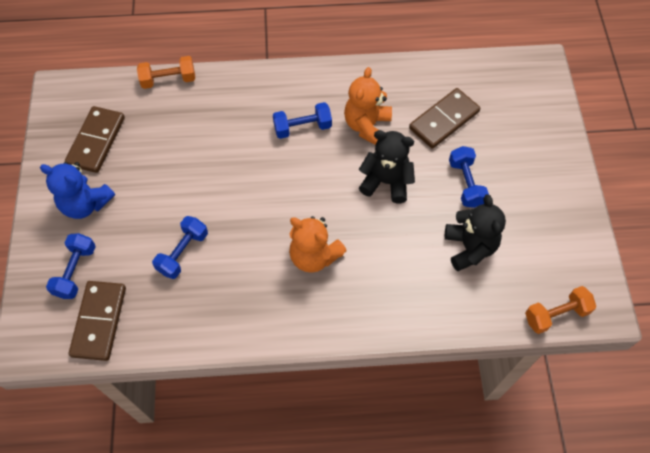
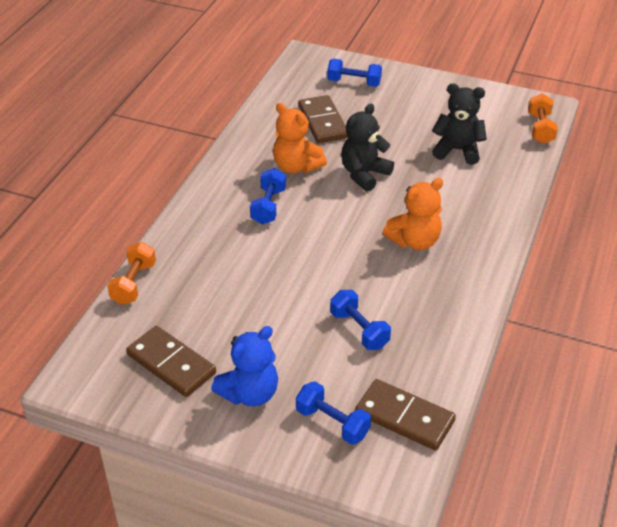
camera: 65 degrees left, 20 degrees down
blue dumbbell [449,146,489,208] -> blue dumbbell moved to [327,59,382,87]

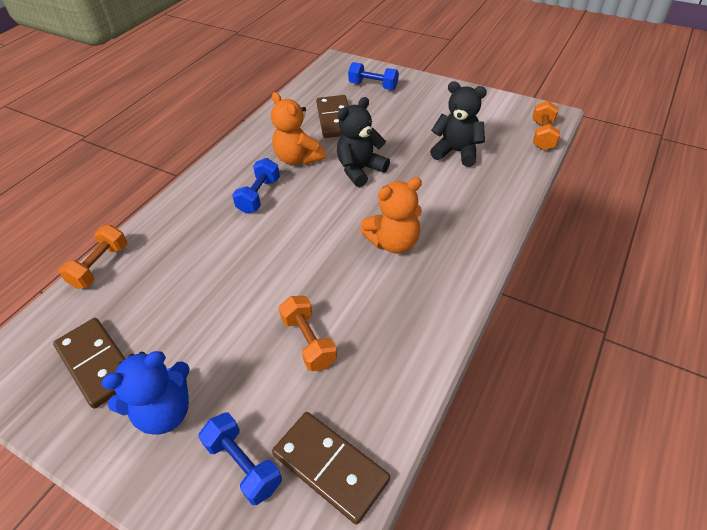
camera: 10 degrees right, 5 degrees up
blue dumbbell [330,290,391,350] -> orange dumbbell [279,296,337,371]

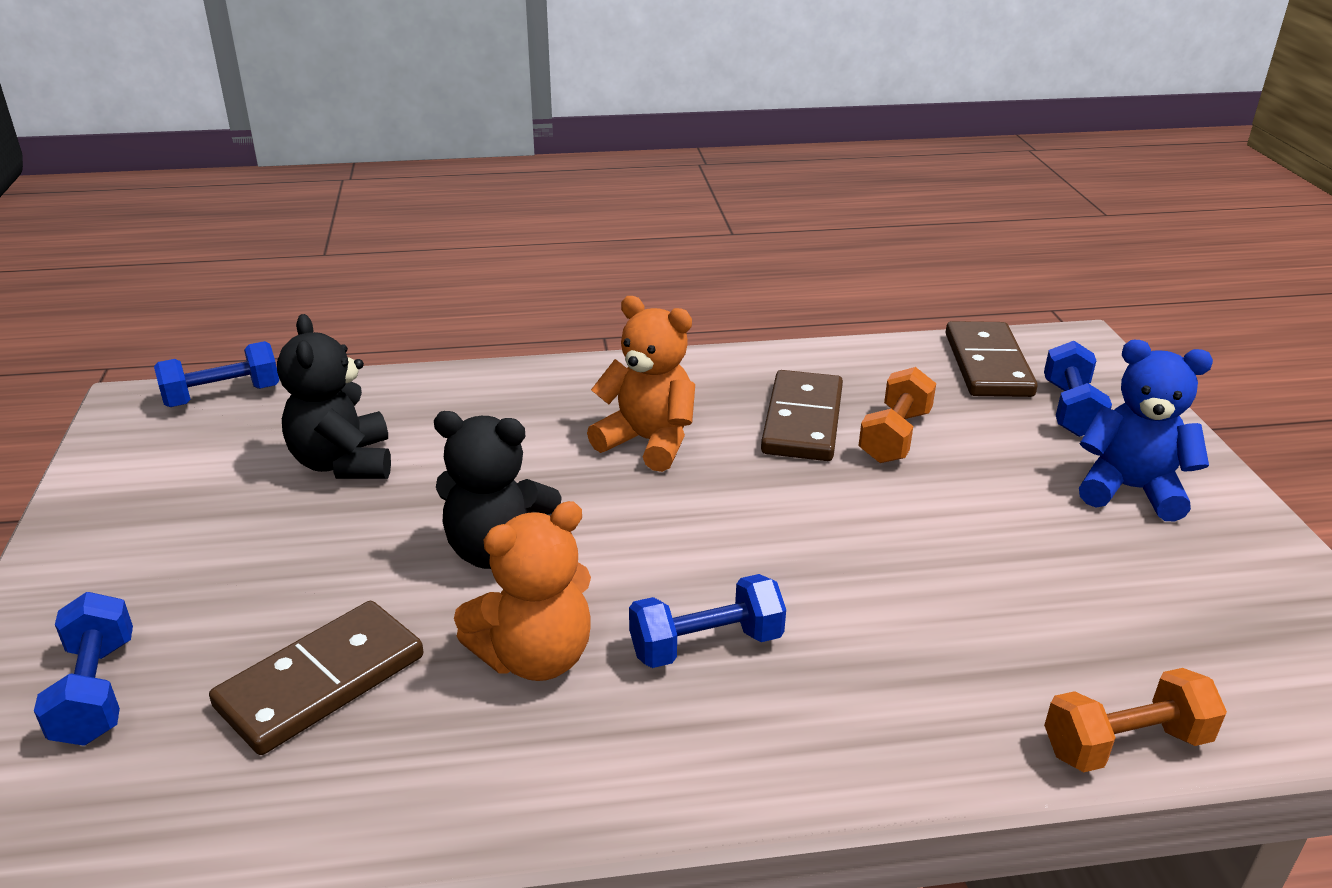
camera: 130 degrees left, 15 degrees down
brown domino [53,318,125,409] -> brown domino moved to [761,370,843,461]
orange teddy bear [271,92,325,165] -> orange teddy bear turned 45 degrees clockwise [454,501,591,681]
orange dumbbell [533,101,560,150] -> blue dumbbell [154,341,279,407]

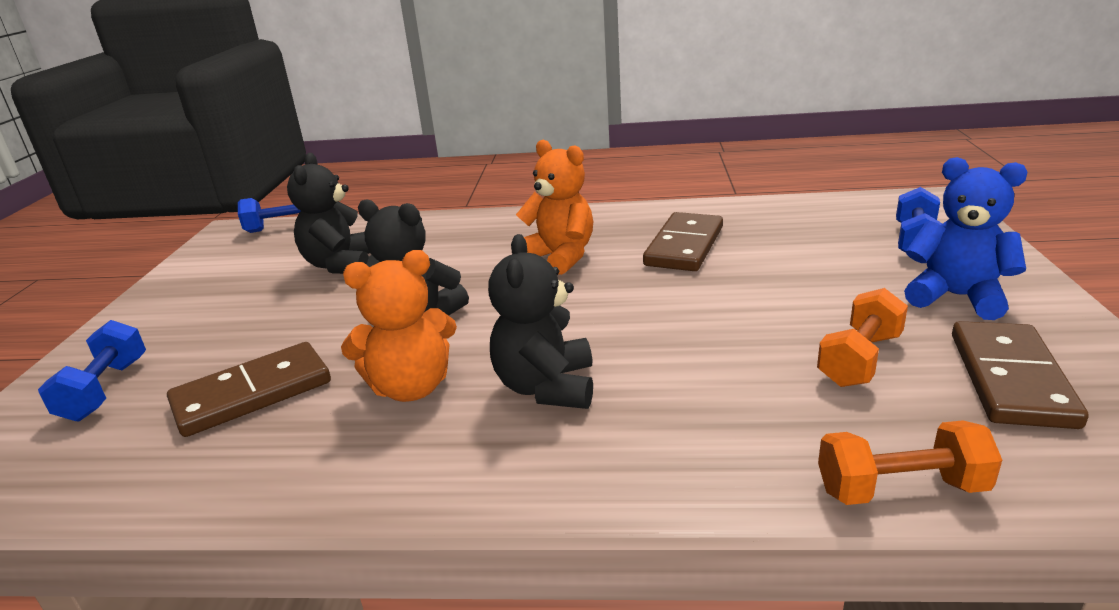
camera: 15 degrees right, 5 degrees down
blue dumbbell [629,574,786,668] -> black teddy bear [488,234,593,409]
orange dumbbell [858,367,936,463] -> orange dumbbell moved to [817,288,908,387]
brown domino [946,321,1038,397] -> brown domino moved to [952,321,1088,429]

